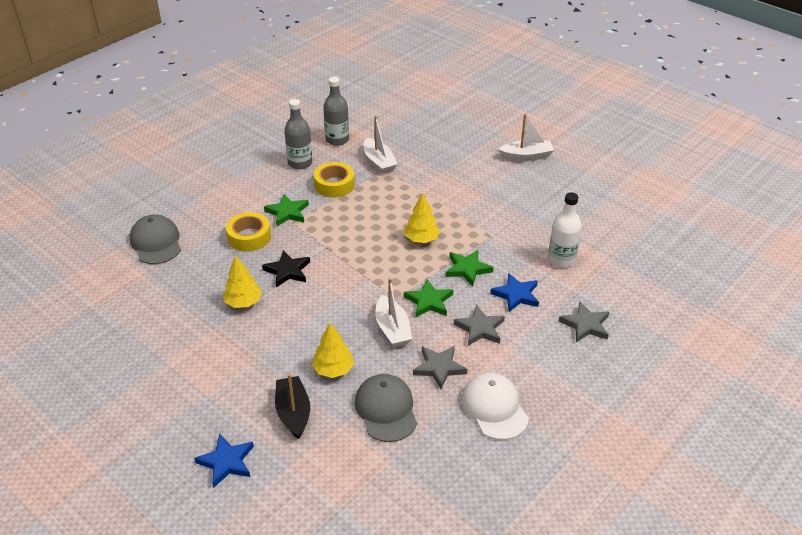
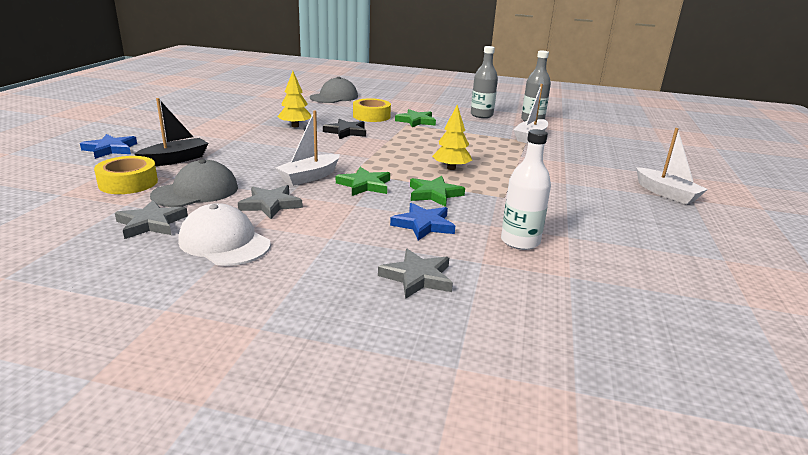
camera: 60 degrees right, 15 degrees down
yellow tree [312,323,354,378] -> none
yellow tape [314,162,355,198] -> yellow tape moved to [94,156,158,194]
grey star [454,305,505,346] -> grey star moved to [115,200,188,239]
white cap [461,373,529,440] -> white cap turned 90 degrees counterclockwise [178,203,271,266]

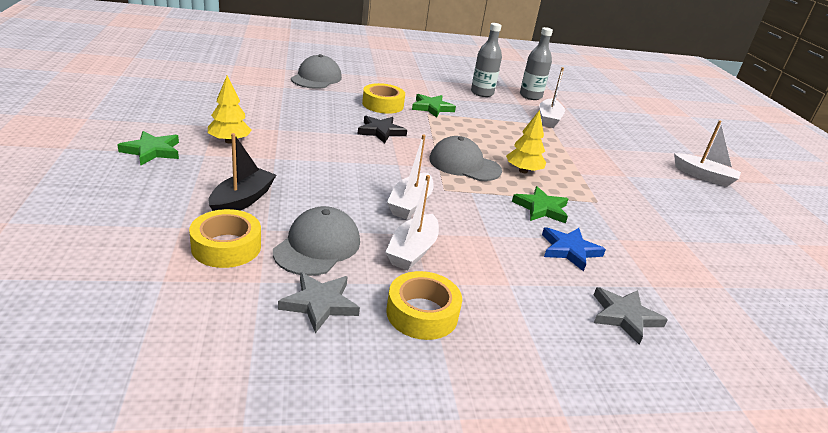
camera: 25 degrees left, 5 degrees up
blue star [80,134,137,159] -> none
white cap [178,203,271,266] -> yellow tape [386,271,462,340]
grey star [238,185,303,219] -> white boat [385,175,439,271]
yellow tree [277,71,311,127] -> yellow tree moved to [208,76,252,144]
green star [336,167,390,196] -> green star moved to [118,131,179,166]
white bottle [501,129,551,250] -> none
none -> grey cap [429,136,502,181]

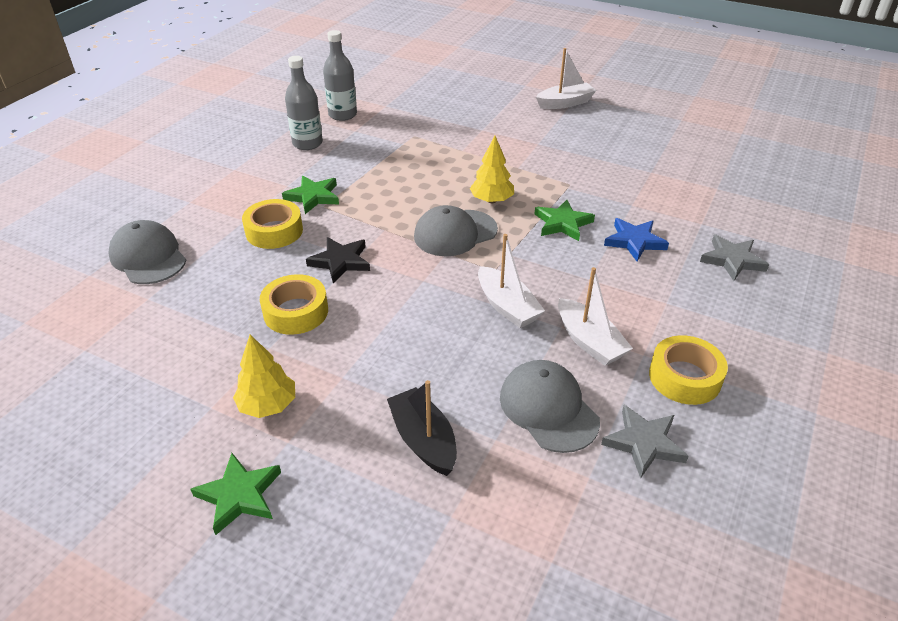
camera: 50 degrees left, 10 degrees up
yellow tape [189,209,261,268] -> yellow tape moved to [260,274,328,335]
white boat [539,67,565,128] -> none

